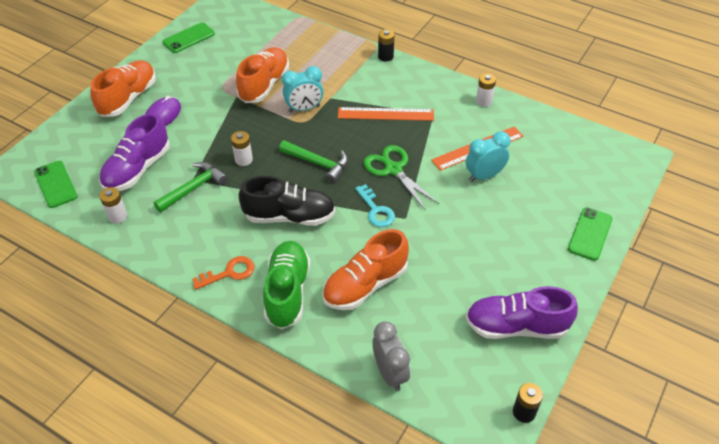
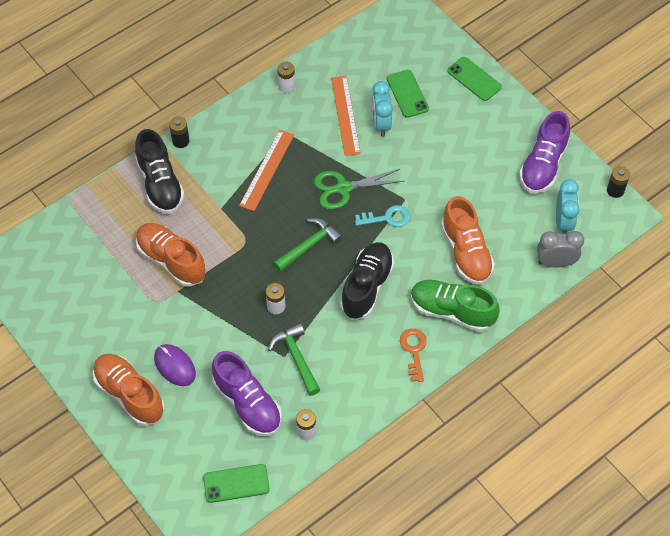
camera: 70 degrees left, 10 degrees up
green phone [162,22,215,53] -> green phone moved to [387,70,429,118]
turquoise clock [282,66,324,112] -> turquoise clock moved to [556,179,580,234]
none -> black shoe [135,129,185,214]

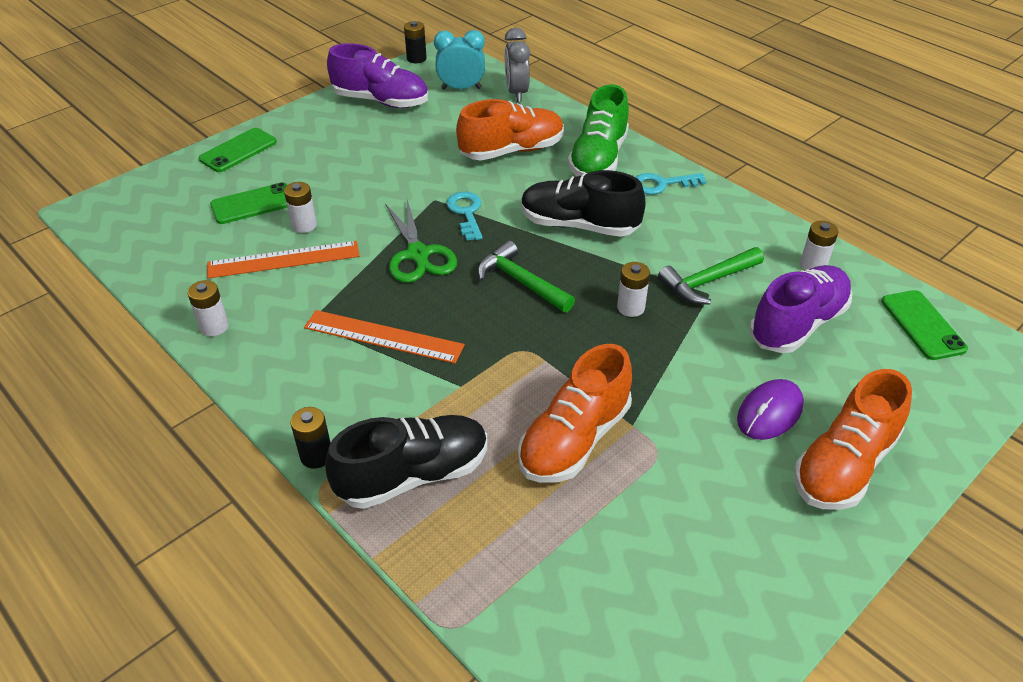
camera: 95 degrees left, 15 degrees down
turquoise clock [372,81,393,137] -> white battery [284,182,317,233]
orange key [400,329,427,382] -> turquoise key [635,173,706,195]

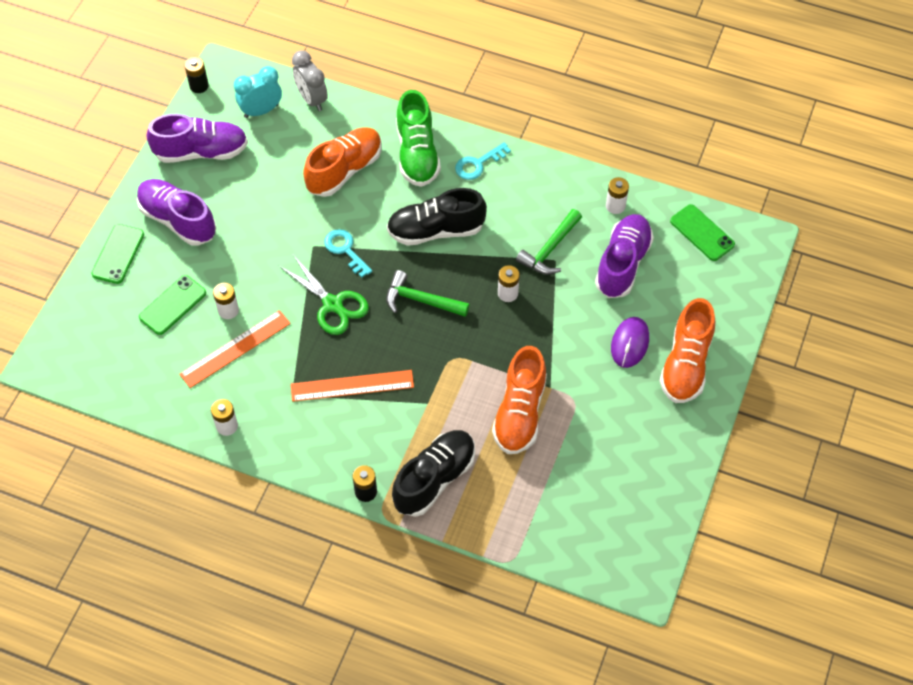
camera: 25 degrees left, 15 degrees up
none -> purple shoe [137,179,216,246]

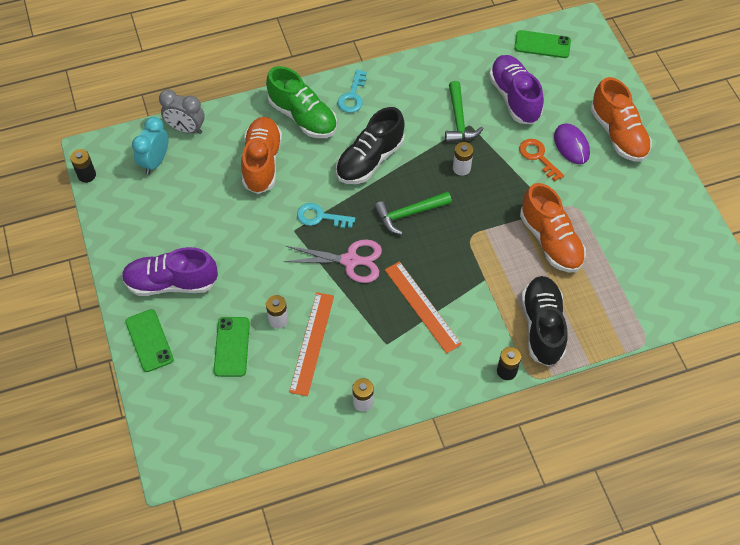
camera: 40 degrees left, 0 degrees up
purple shoe [147,114,248,163] -> none
green scissors [278,255,369,335] -> pink scissors [283,239,382,283]
orange ruler [291,370,414,402] -> orange ruler turned 75 degrees counterclockwise [385,261,462,354]
white battery [606,177,629,214] -> none
none -> orange key [519,139,564,181]

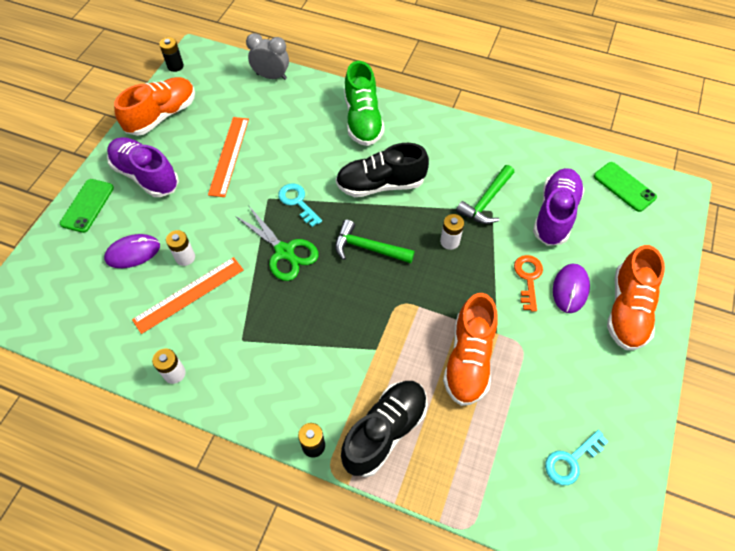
camera: 40 degrees right, 0 degrees up
turquoise clock [132,116,169,174] -> none
grey clock [159,89,205,134] -> grey clock turned 135 degrees clockwise [246,33,289,80]
green phone [214,317,250,377] -> purple mouse [104,234,160,268]
orange shoe [241,117,282,194] -> orange shoe moved to [114,77,195,136]
pink scissors [283,239,382,283] -> green scissors [235,205,319,281]
turquoise key [338,70,367,113] -> turquoise key moved to [545,430,608,485]
orange ruler [385,261,462,354] -> orange ruler moved to [208,117,249,197]

